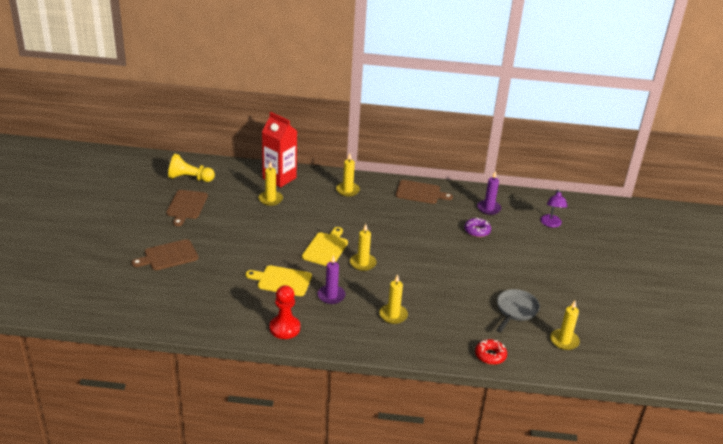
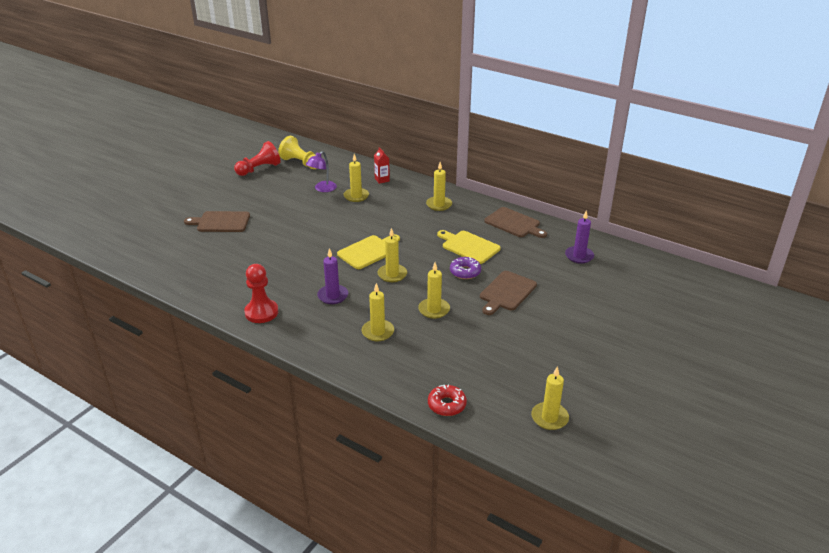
camera: 30 degrees right, 0 degrees up
brown cutting board [166,190,208,226] -> brown cutting board moved to [480,271,537,315]
yellow cutting board [246,265,312,296] -> yellow cutting board moved to [437,230,501,264]
red carton [262,112,297,188] -> red carton [374,147,390,184], size x0.45
purple donut [464,218,491,237] -> purple donut moved to [450,257,481,279]
grey pan [496,289,540,333] -> none
purple lamp [540,189,568,227] -> purple lamp moved to [306,151,337,192]
none -> red pawn [234,141,280,176]
none -> yellow candle [418,262,450,319]

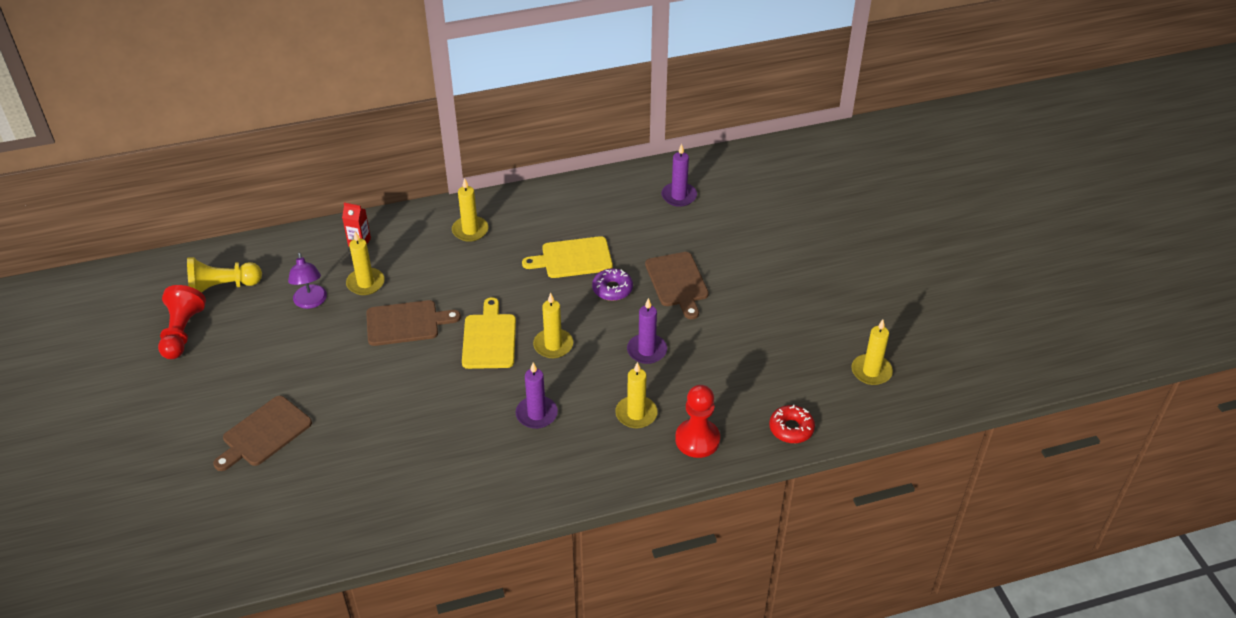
camera: 50 degrees left, 10 degrees up
red pawn [244,264,278,323] -> red pawn moved to [675,385,720,458]
yellow candle [418,262,450,319] -> purple candle [627,298,667,364]
brown cutting board [484,207,547,238] -> brown cutting board moved to [366,300,461,346]

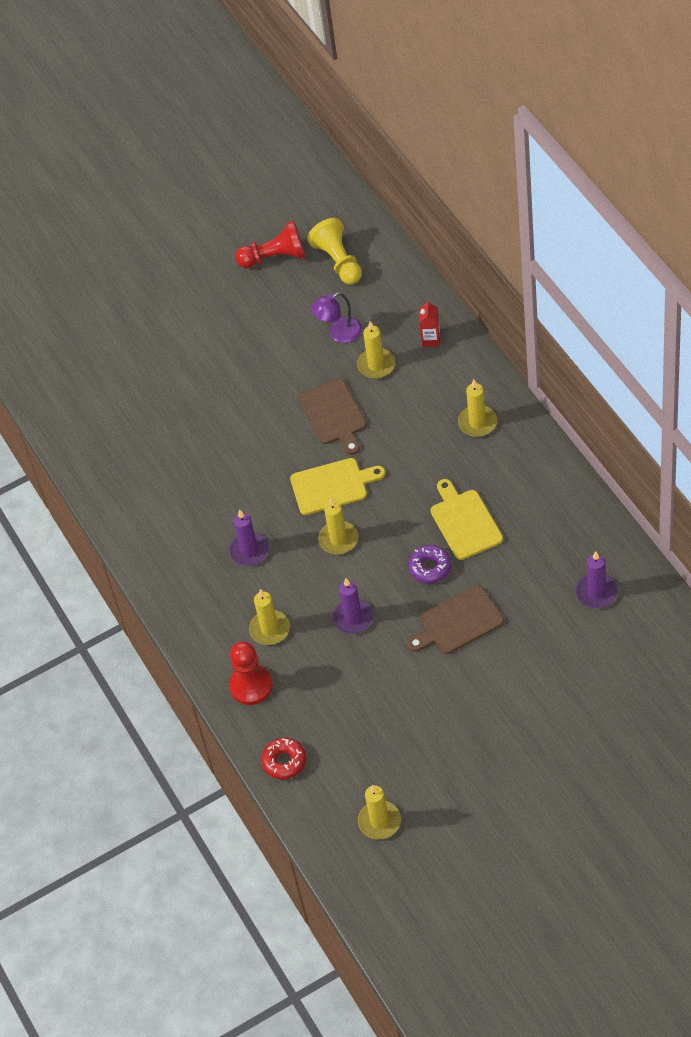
camera: 85 degrees right, 10 degrees up
brown cutting board [213,396,312,471] -> none

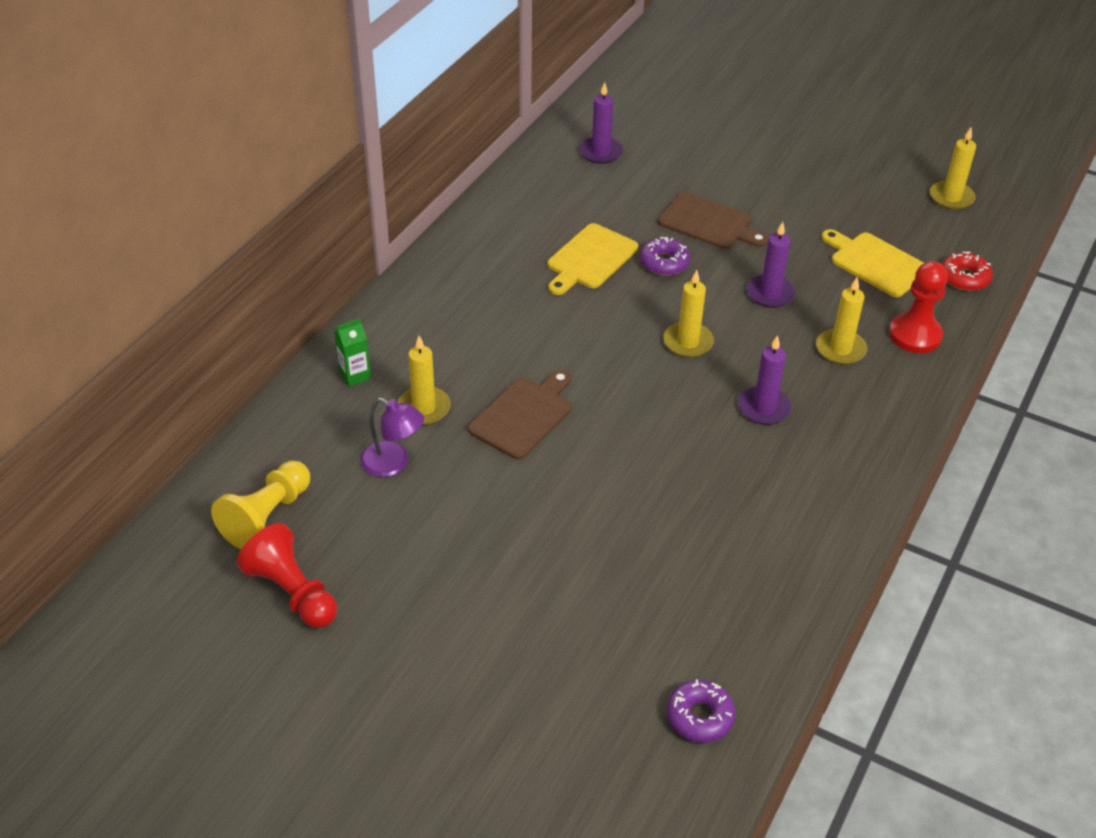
camera: 130 degrees left, 10 degrees down
yellow cutting board [290,458,385,515] -> yellow cutting board moved to [821,229,924,297]
red carton [419,300,440,347] -> green carton [334,319,371,387]
yellow candle [458,380,497,437] -> none
none -> purple donut [666,679,736,743]

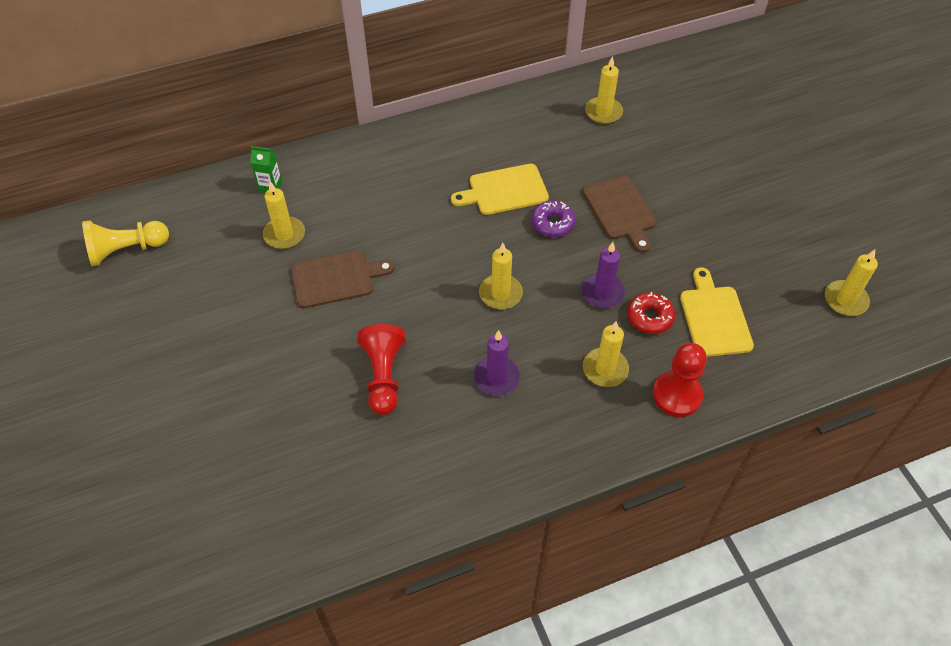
camera: 40 degrees right, 10 degrees up
red pawn [236,523,337,628] -> red pawn moved to [357,324,406,415]
purple lamp [360,398,424,477] -> none
purple candle [579,82,623,164] -> yellow candle [585,56,623,124]
purple donut [666,679,736,743] -> none
red donut [942,251,993,291] -> red donut moved to [627,292,675,334]

